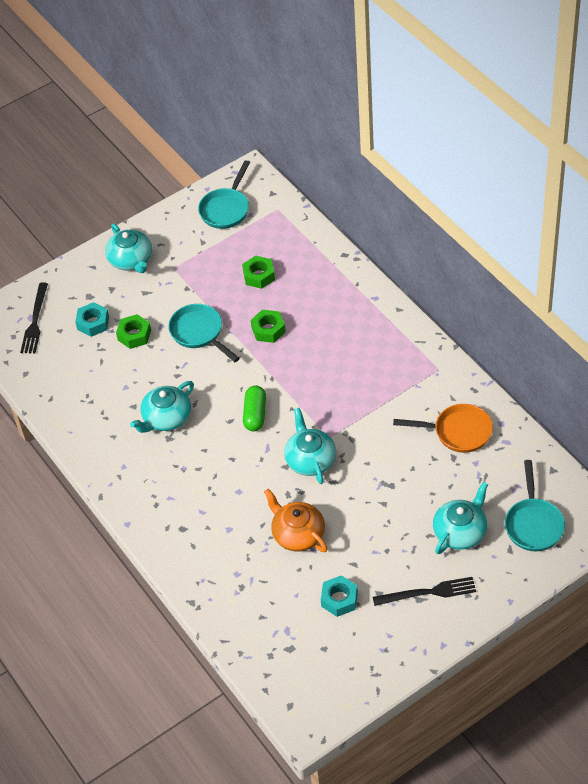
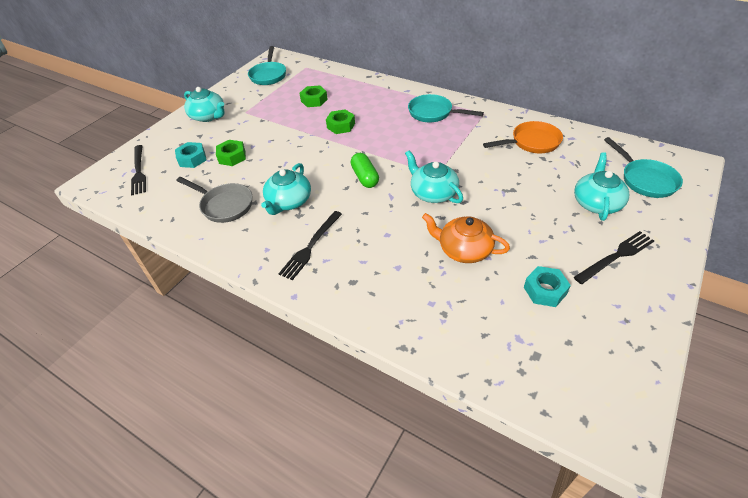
camera: 25 degrees left, 5 degrees down
turquoise pan [168,304,240,362] -> turquoise pan moved to [408,94,484,122]
none -> grey pan [176,177,252,223]
none -> black fork [278,211,342,280]

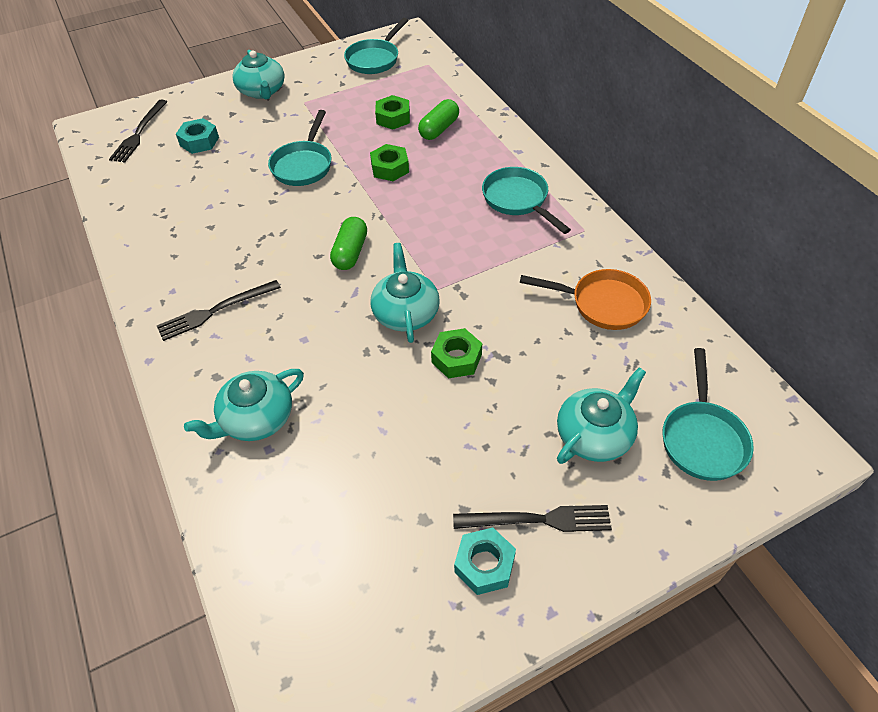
camera: 30 degrees right, 5 degrees up
grey pan [176,177,252,223] -> none
green nut [216,140,246,166] -> green nut moved to [431,328,482,379]
turquoise teapot [261,163,311,215] -> turquoise teapot moved to [184,369,304,441]
orange teapot [422,213,510,263] -> none
turquoise nut [524,266,571,307] -> turquoise nut moved to [454,528,516,595]
none -> turquoise pan [268,110,331,186]
none -> green capsule [418,99,459,140]

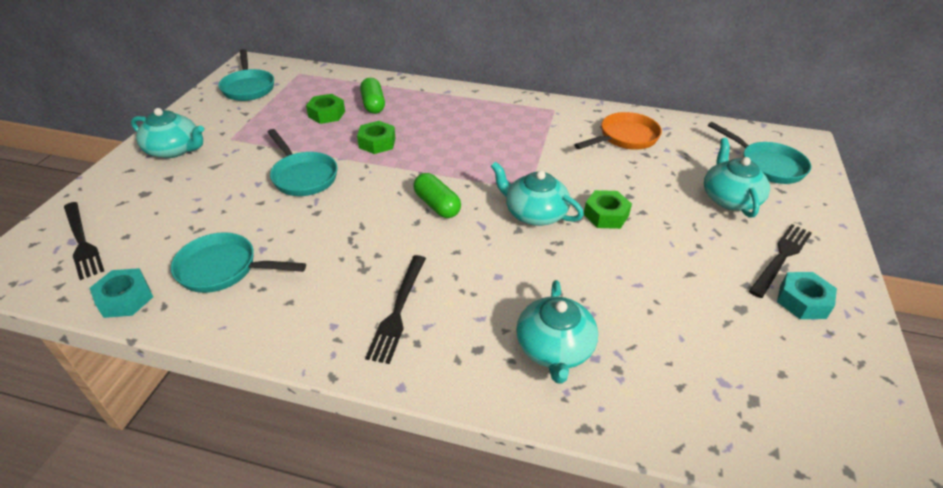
camera: 50 degrees left, 10 degrees down
turquoise nut [176,118,219,154] -> turquoise nut moved to [90,268,153,318]
turquoise pan [482,167,571,234] -> turquoise pan moved to [171,232,306,293]

